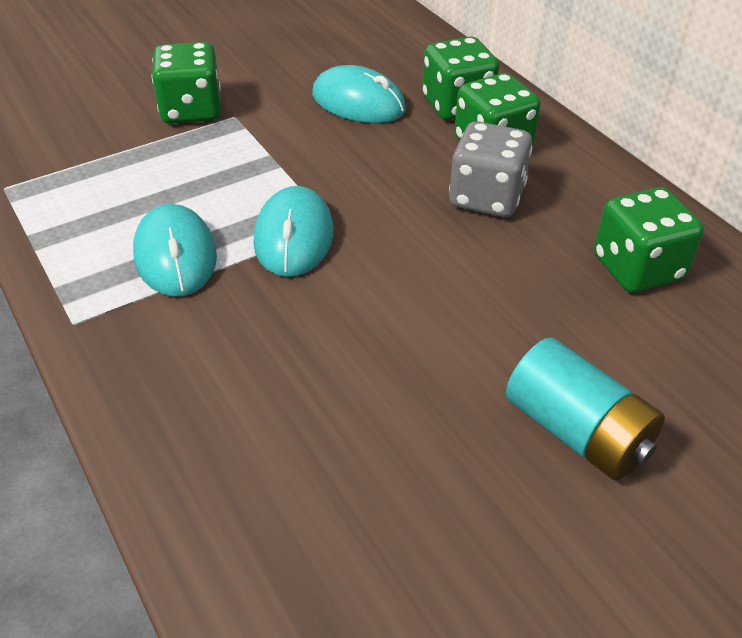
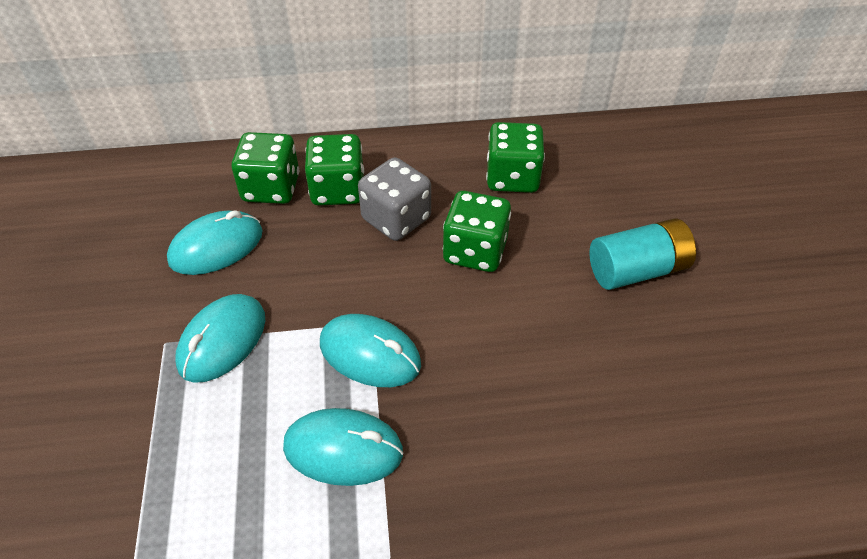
camera: 65 degrees left, 5 degrees up
green dice [152,42,221,124] -> green dice moved to [443,191,511,272]
none -> turquoise mouse [175,294,265,383]

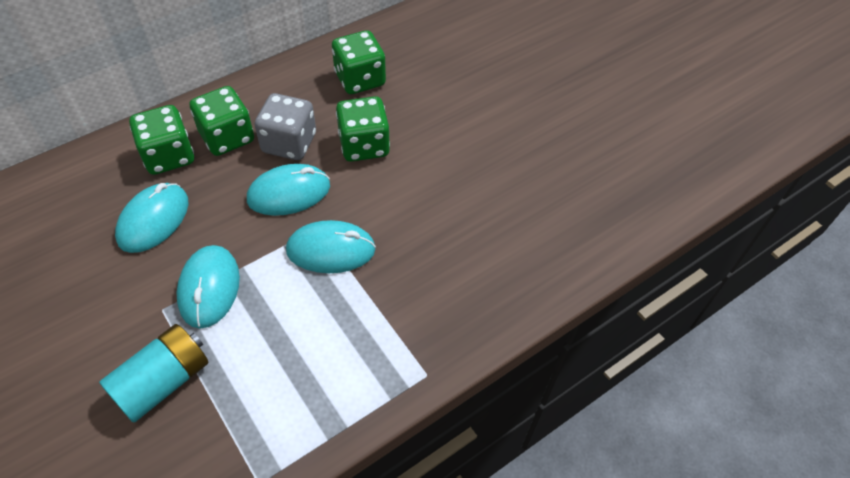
camera: 30 degrees left, 5 degrees up
turquoise mouse [283,408,403,486] -> turquoise mouse moved to [247,164,330,216]
turquoise battery [589,219,696,290] -> turquoise battery moved to [99,324,209,423]

